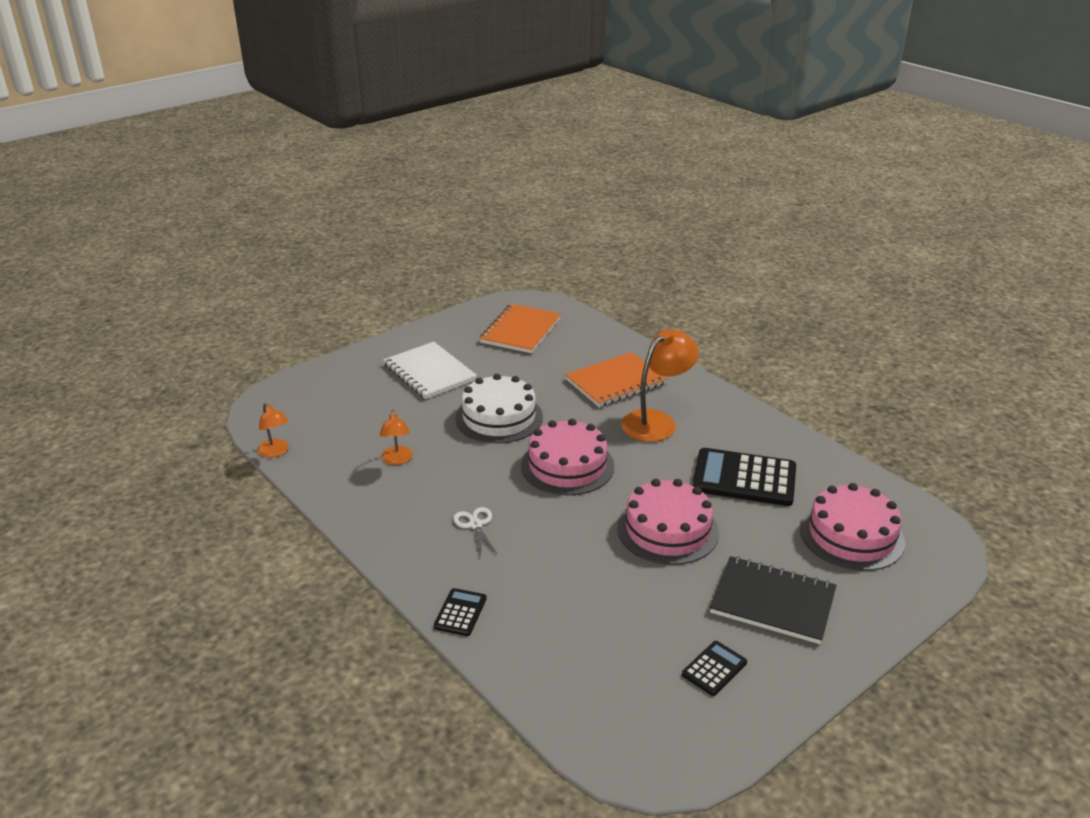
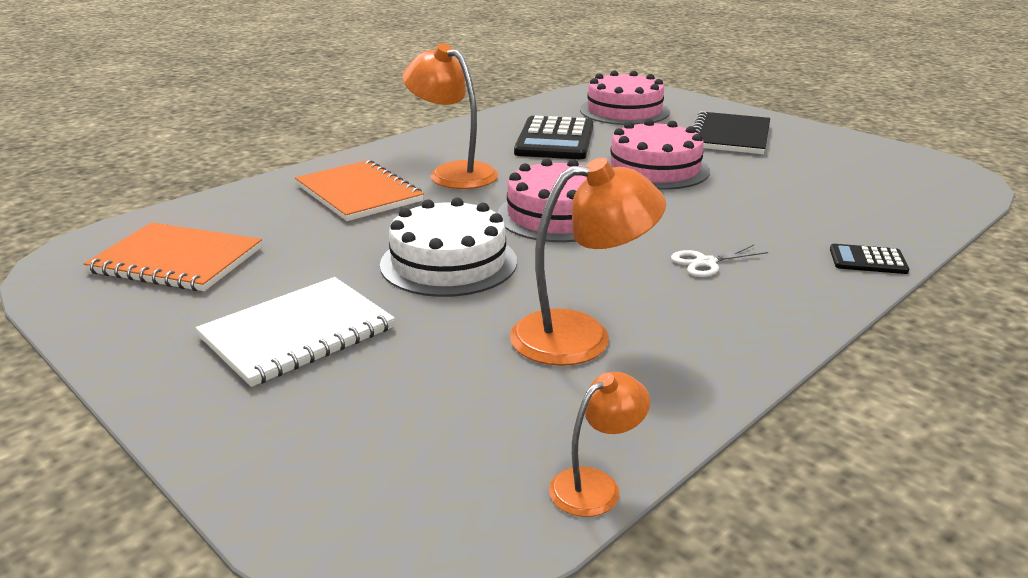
camera: 95 degrees left, 5 degrees down
orange lamp [380,410,413,465] -> orange lamp [510,158,666,366], size x1.83
black calculator [682,641,747,696] -> none

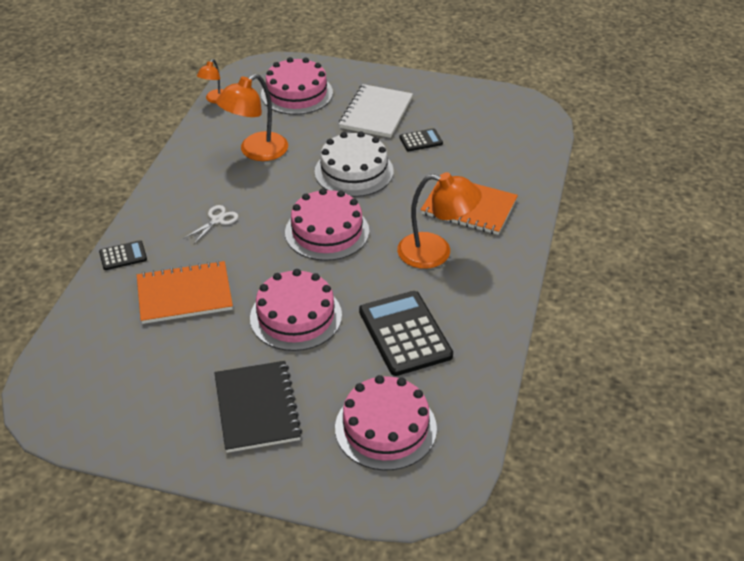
camera: 150 degrees right, 15 degrees up
orange notebook [84,223,262,291] -> orange notebook moved to [137,261,233,324]
none -> pink cake [261,57,333,115]
none -> black calculator [399,128,443,151]

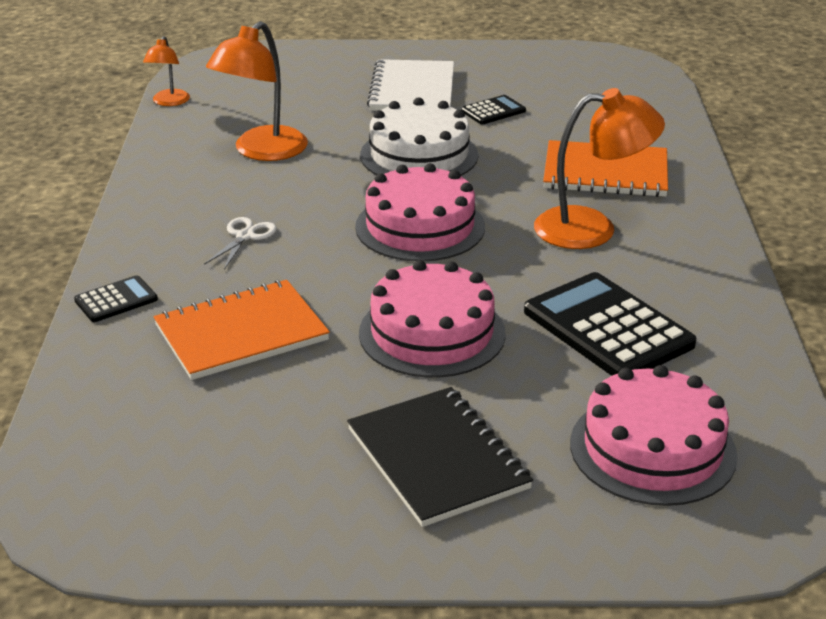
camera: 15 degrees left, 10 degrees down
pink cake [261,57,333,115] -> none

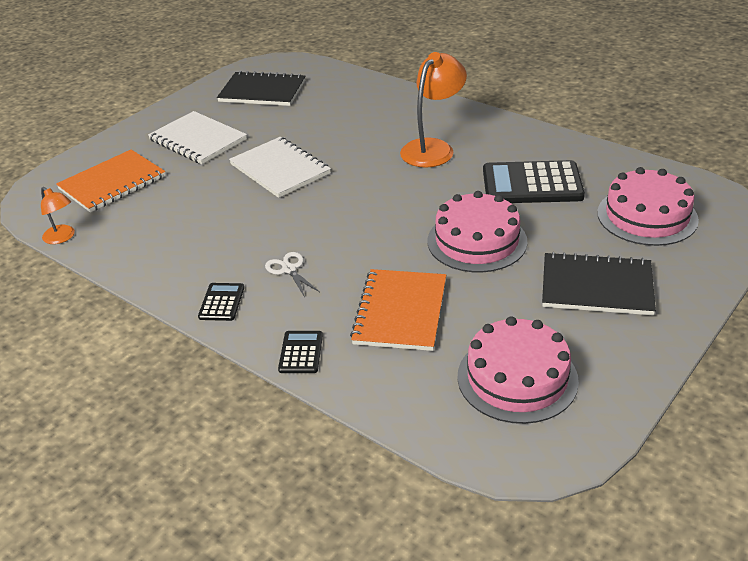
camera: 50 degrees left, 5 degrees up
orange lamp [206,21,308,161] -> none
pink cake [355,163,485,262] -> pink cake moved to [458,316,579,424]
white cake [360,97,478,176] -> white notebook [229,137,331,198]
black calculator [461,95,526,124] -> black calculator moved to [198,283,244,321]
orange notebook [543,140,668,197] -> orange notebook moved to [56,150,166,213]
none -> black notebook [217,71,305,106]

